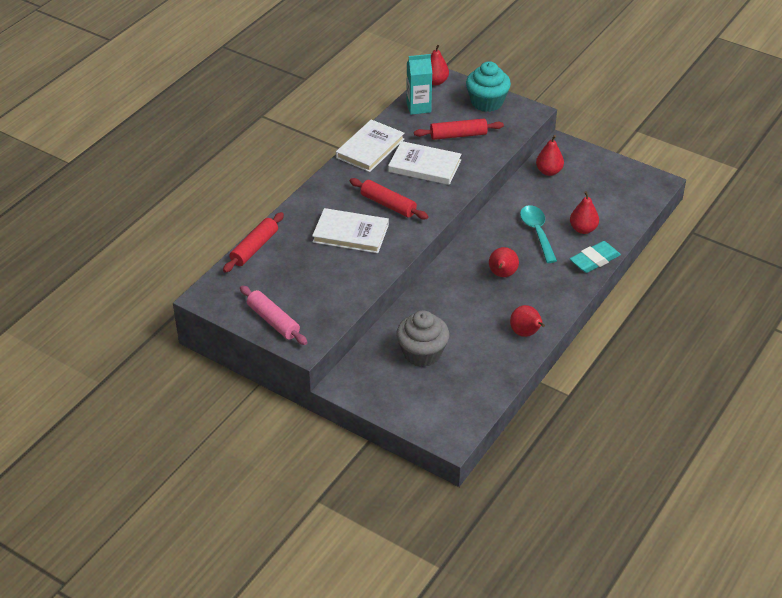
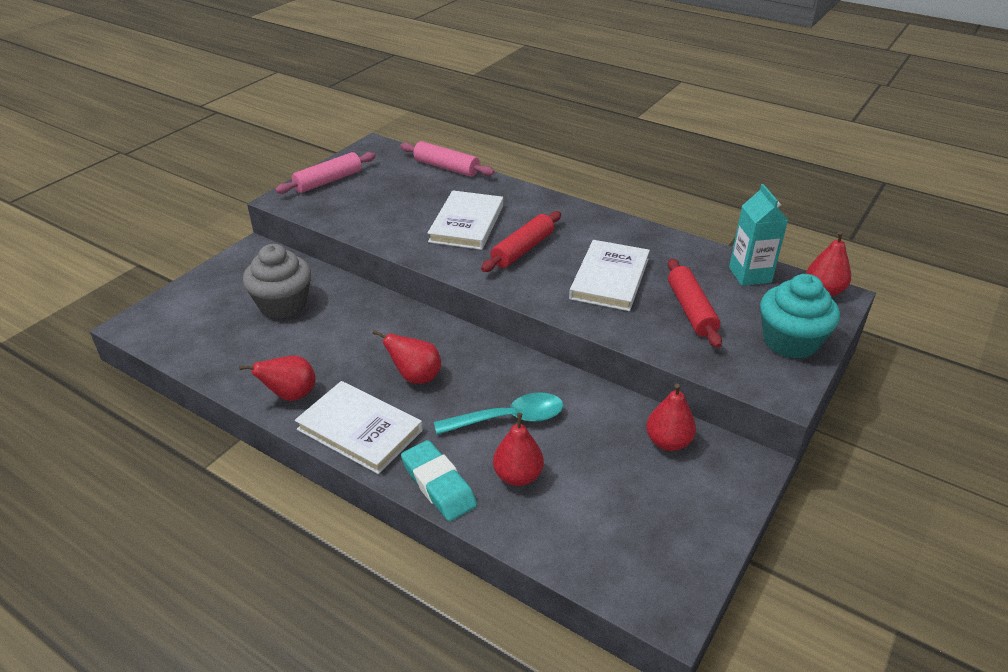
camera: 90 degrees right, 5 degrees down
red rolling pin [223,212,284,273] -> pink rolling pin [400,141,495,177]
white book [336,119,404,172] -> white book moved to [295,381,423,474]

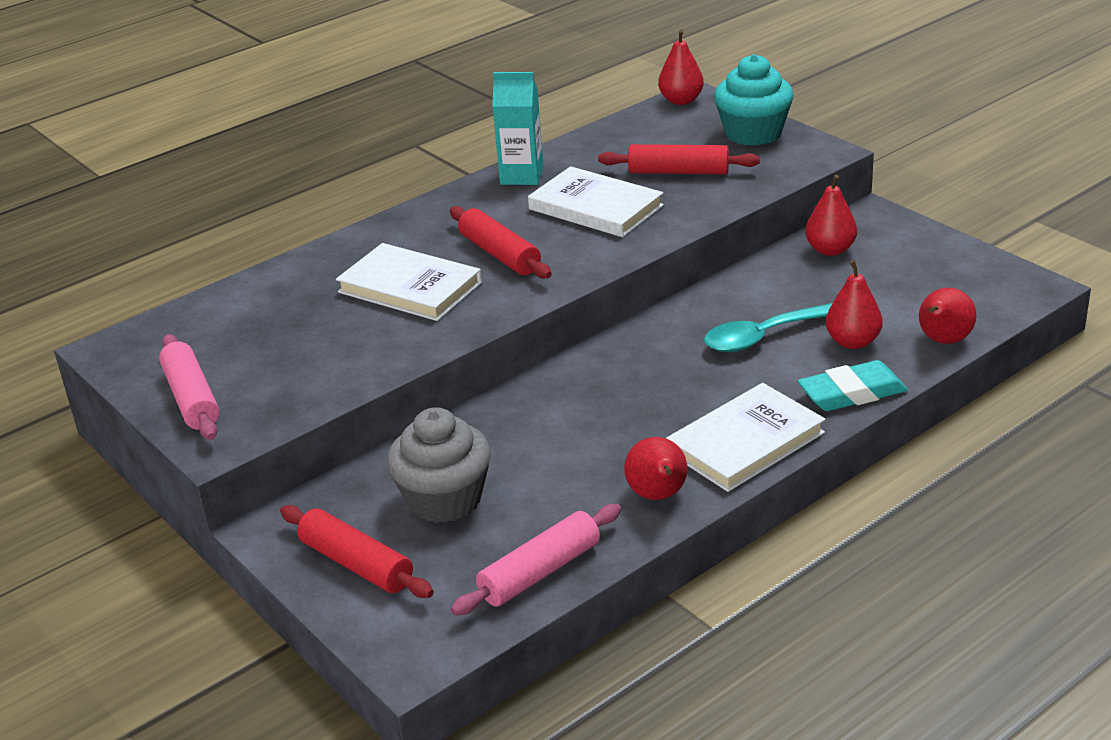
camera: 70 degrees left, 5 degrees down
red pear [373,330,441,384] -> red pear moved to [919,288,977,344]
pink rolling pin [400,141,495,177] -> pink rolling pin moved to [451,504,621,616]
turquoise spoon [434,392,563,435] -> turquoise spoon turned 120 degrees counterclockwise [704,303,832,352]
turquoise carton [729,184,788,286] -> turquoise carton moved to [492,72,543,185]
none -> red rolling pin [280,505,434,598]

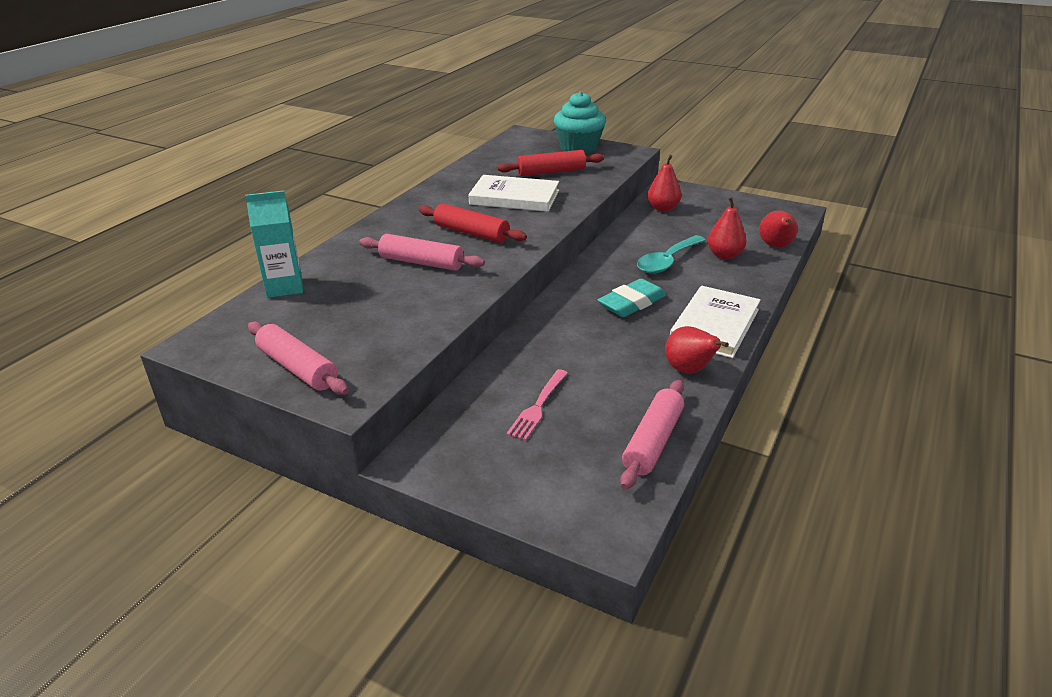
camera: 25 degrees left, 0 degrees up
red rolling pin [280,505,434,598] -> none
white book [336,243,482,321] -> pink rolling pin [359,234,485,271]
grey cupcake [387,407,491,523] -> pink fork [506,369,568,441]
turquoise carton [492,72,543,185] -> turquoise carton moved to [245,191,303,298]
red pear [658,30,704,105] -> none
turquoise eraser [798,360,907,411] -> turquoise eraser moved to [597,279,666,317]

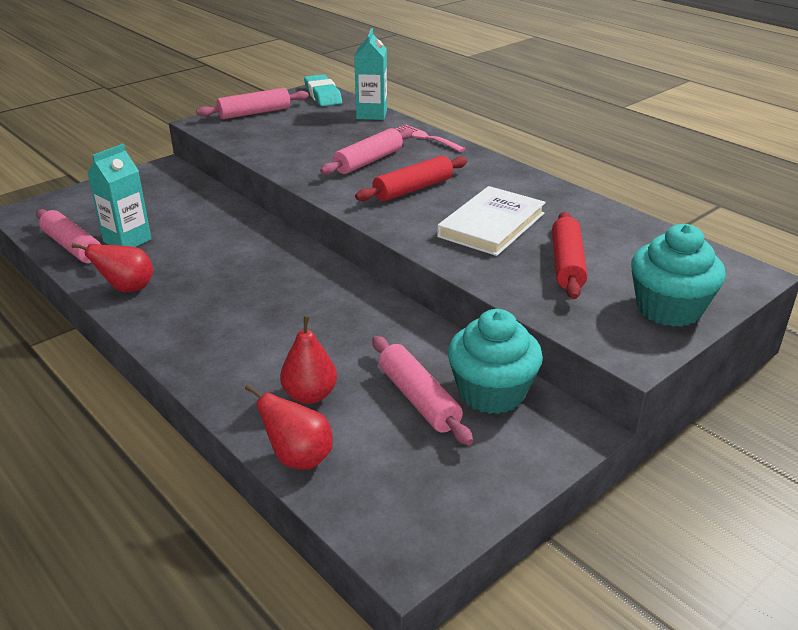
camera: 110 degrees right, 0 degrees up
pink fork [506,369,568,441] -> pink fork moved to [395,125,466,152]
turquoise eraser [597,279,666,317] -> turquoise eraser moved to [304,74,342,106]
turquoise spoon [637,235,705,274] -> none
red pear [647,155,682,212] -> turquoise cupcake [448,309,543,414]
white book [670,286,761,358] -> none
none -> turquoise carton [88,144,151,247]
none -> pink rolling pin [372,336,473,445]

